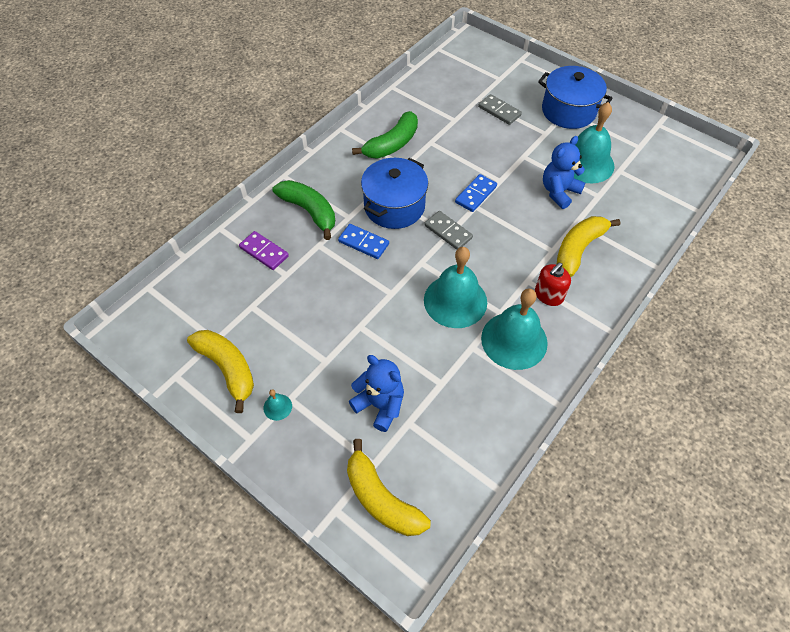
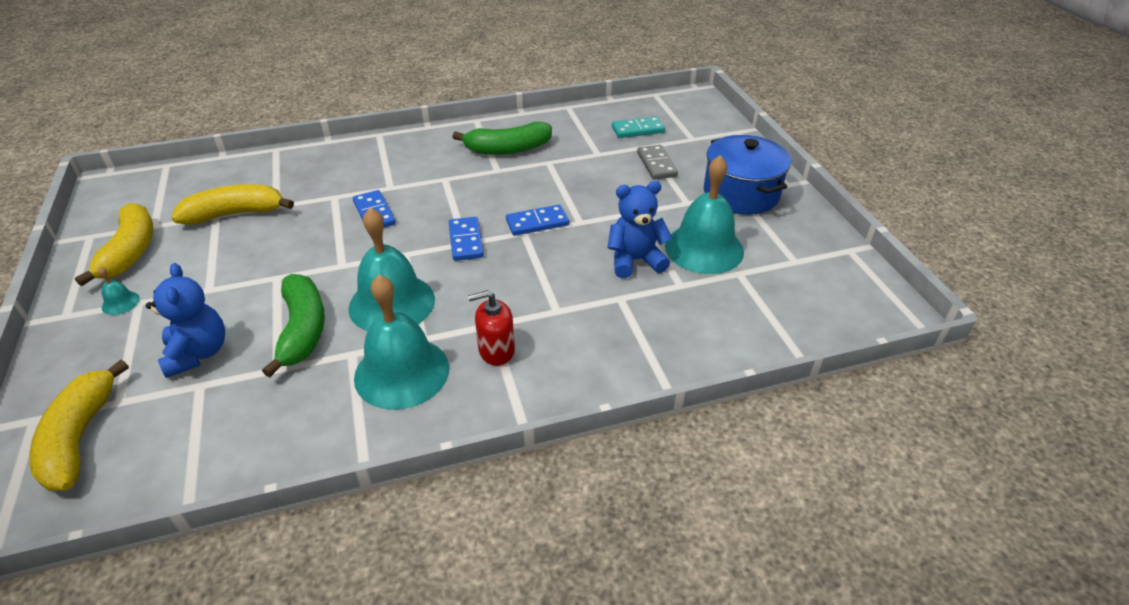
camera: 35 degrees right, 15 degrees down
purple domino [239,231,289,270] -> none
green banana [272,180,335,240] -> green banana moved to [262,274,325,377]
blue pot [361,158,428,229] -> none
grey domino [424,211,473,250] -> blue domino [449,217,484,261]
yellow banana [557,216,621,277] -> yellow banana moved to [172,184,294,225]
none -> turquoise domino [612,116,665,138]

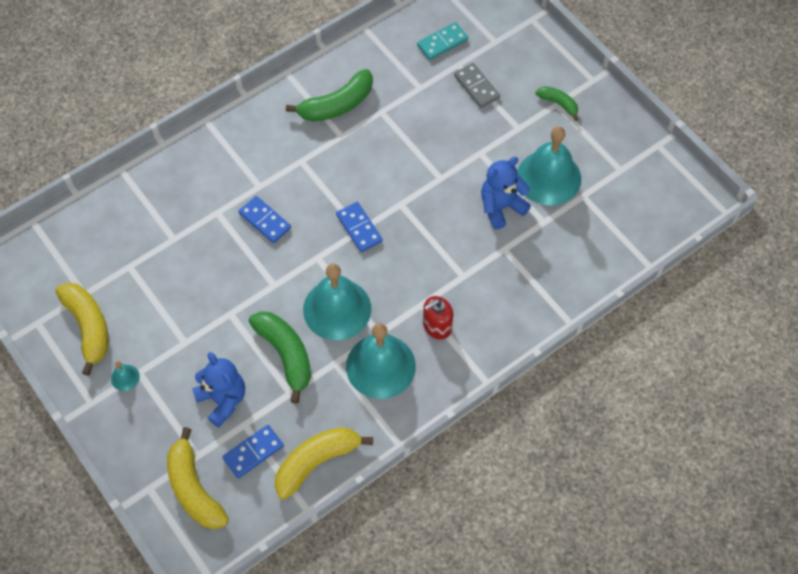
camera: 20 degrees left, 20 degrees up
yellow banana [172,184,294,225] -> yellow banana moved to [275,427,373,500]
blue domino [506,205,569,236] -> blue domino moved to [223,425,284,478]
blue pot [704,135,791,215] -> green banana [536,86,578,121]

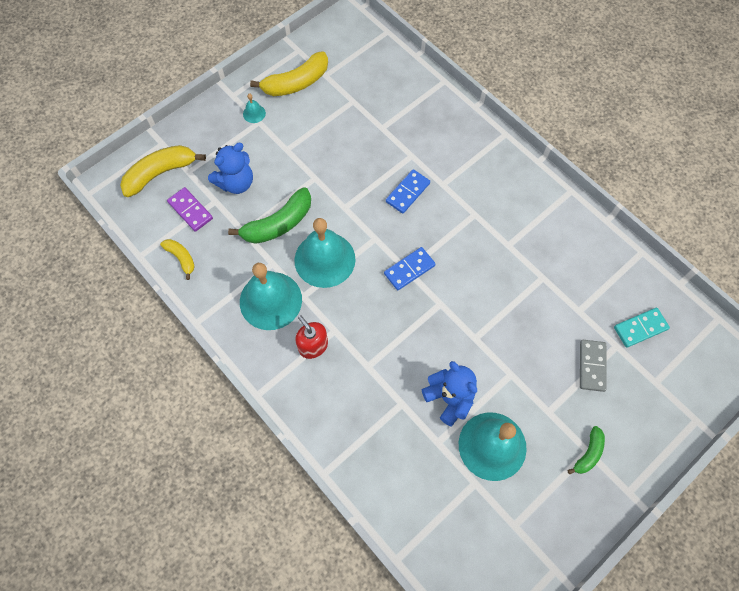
camera: 85 degrees right, 5 degrees up
blue domino [223,425,284,478] -> purple domino [167,187,213,232]
yellow banana [275,427,373,500] -> yellow banana [160,239,195,280], size x0.55
green banana [286,69,373,122] -> none
turquoise domino [417,22,468,60] -> turquoise domino turned 75 degrees counterclockwise [614,308,670,348]
grey domino [454,63,500,108] -> grey domino turned 45 degrees counterclockwise [580,340,607,392]

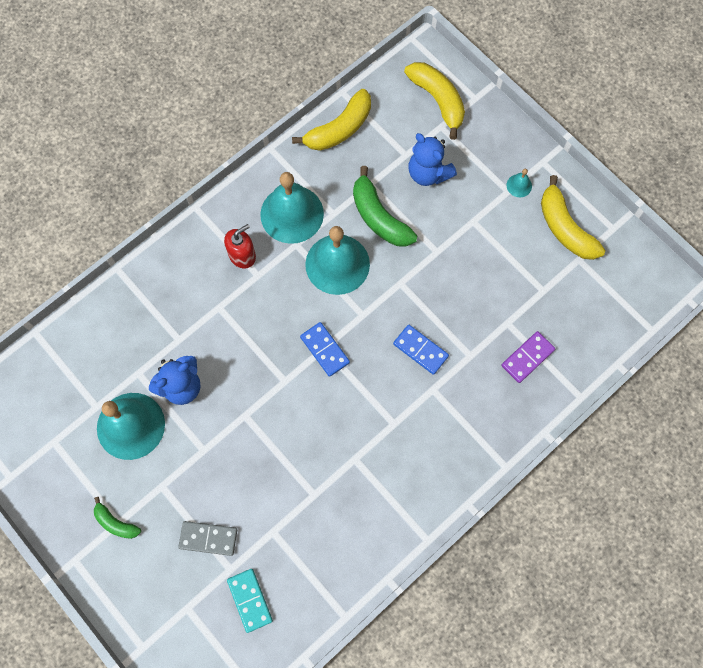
camera: 90 degrees right, 5 degrees up
yellow banana [160,239,195,280] -> yellow banana [292,89,371,151], size x1.82
purple domino [167,187,213,232] -> purple domino moved to [501,331,555,383]

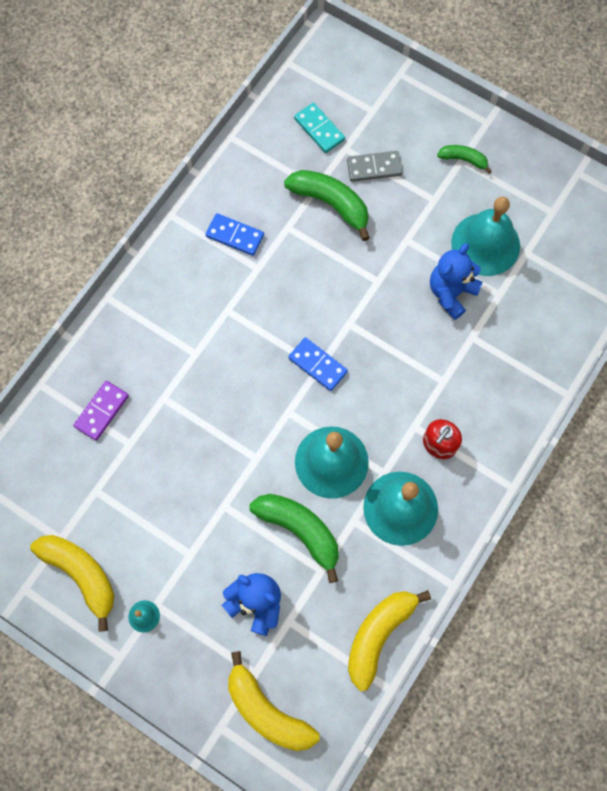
camera: 165 degrees right, 0 degrees up
blue domino [393,325,449,375] -> blue domino moved to [205,213,264,256]
none -> green banana [284,170,370,241]

